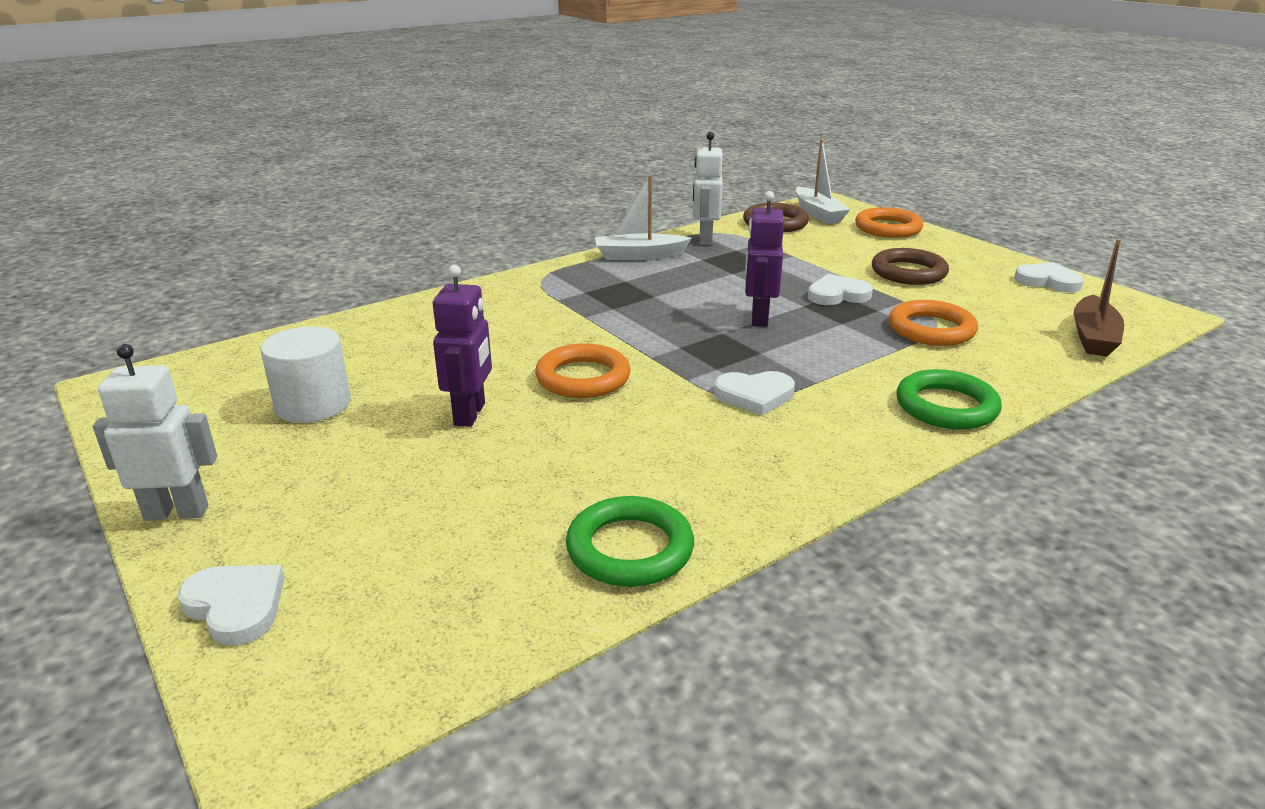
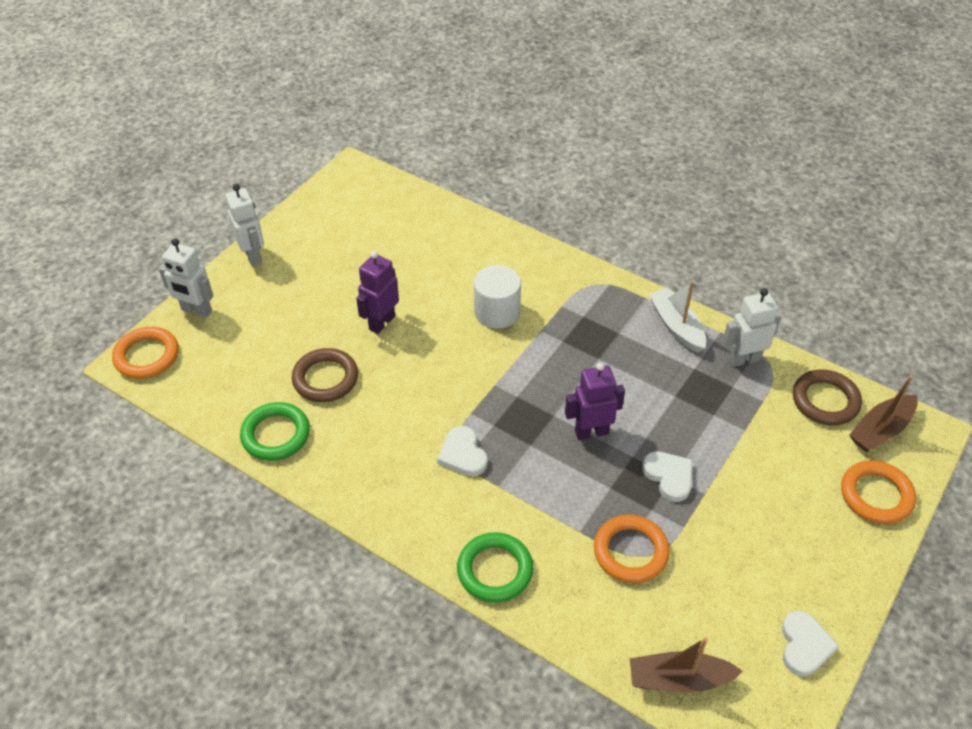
camera: 70 degrees right, 20 degrees up
white heart [178,565,285,646] -> white robot [159,238,213,318]
white cylinder [260,326,351,423] -> white cylinder moved to [474,265,521,328]
purple robot [433,265,492,427] -> purple robot turned 135 degrees clockwise [356,251,399,334]
orange ring [535,343,631,398] -> orange ring moved to [112,327,179,379]
white boat [796,139,850,224] -> brown boat [849,375,918,452]
brown ring [872,248,949,285] -> brown ring moved to [292,348,358,402]

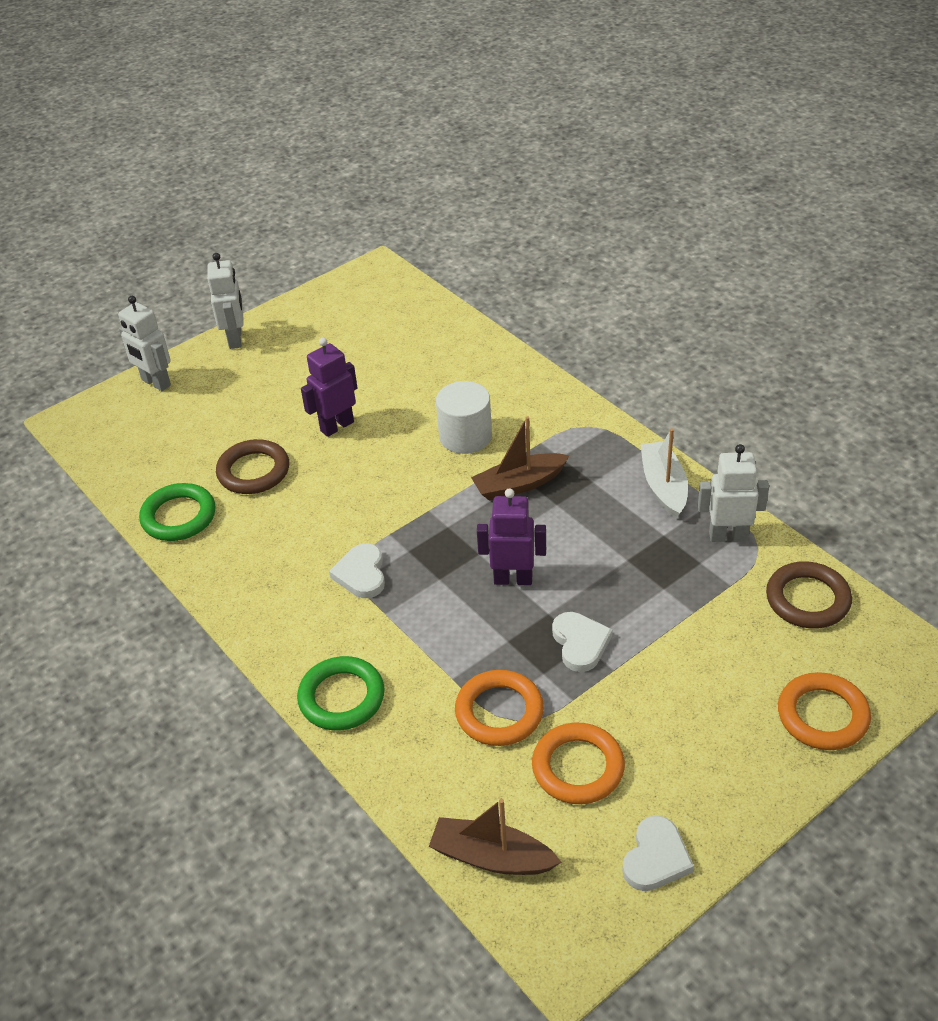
camera: 20 degrees right, 5 degrees down
orange ring [112,327,179,379] -> orange ring moved to [532,723,625,804]
brown boat [849,375,918,452] -> brown boat moved to [471,416,570,501]

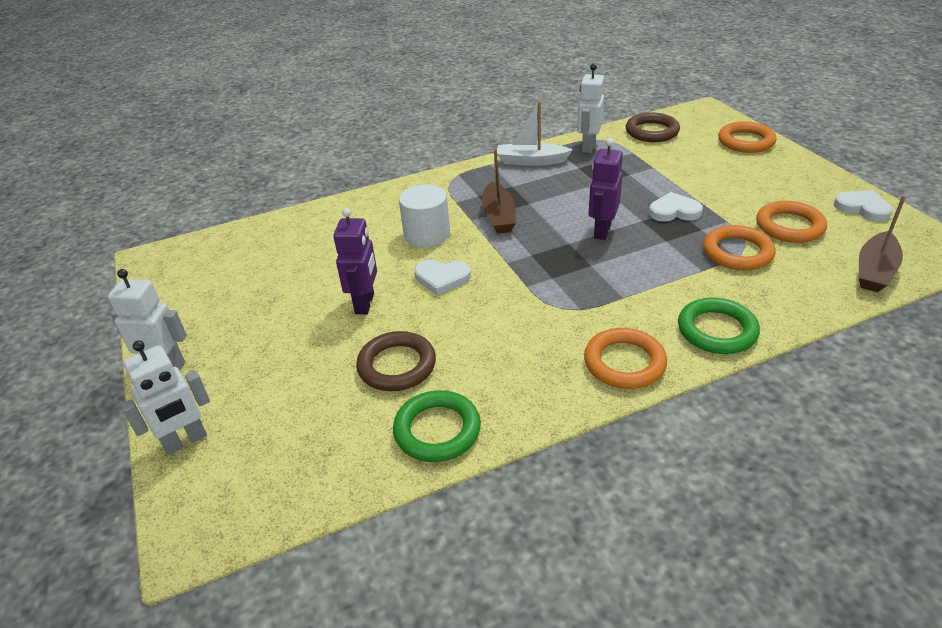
camera: 75 degrees left, 5 degrees down
purple robot [301,338,357,437] -> purple robot turned 150 degrees counterclockwise [333,208,377,314]
white heart [329,543,385,598] -> white heart moved to [415,260,471,296]
none -> orange ring [584,328,667,389]

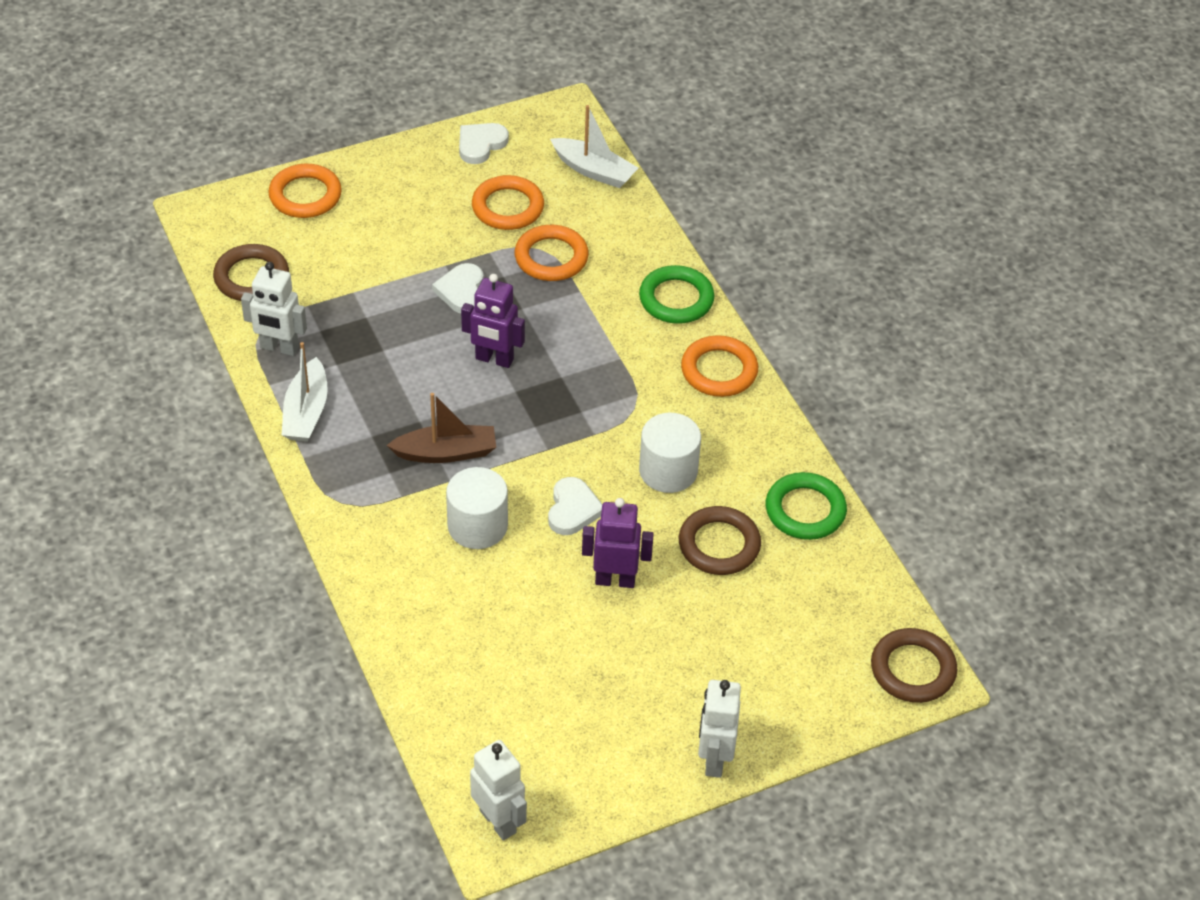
camera: 95 degrees left, 10 degrees up
white robot [121,340,210,455] -> white robot moved to [470,740,527,841]
brown boat [859,195,906,292] -> white boat [550,105,638,188]
none -> white cylinder [639,413,701,493]
none -> brown ring [871,628,957,703]

